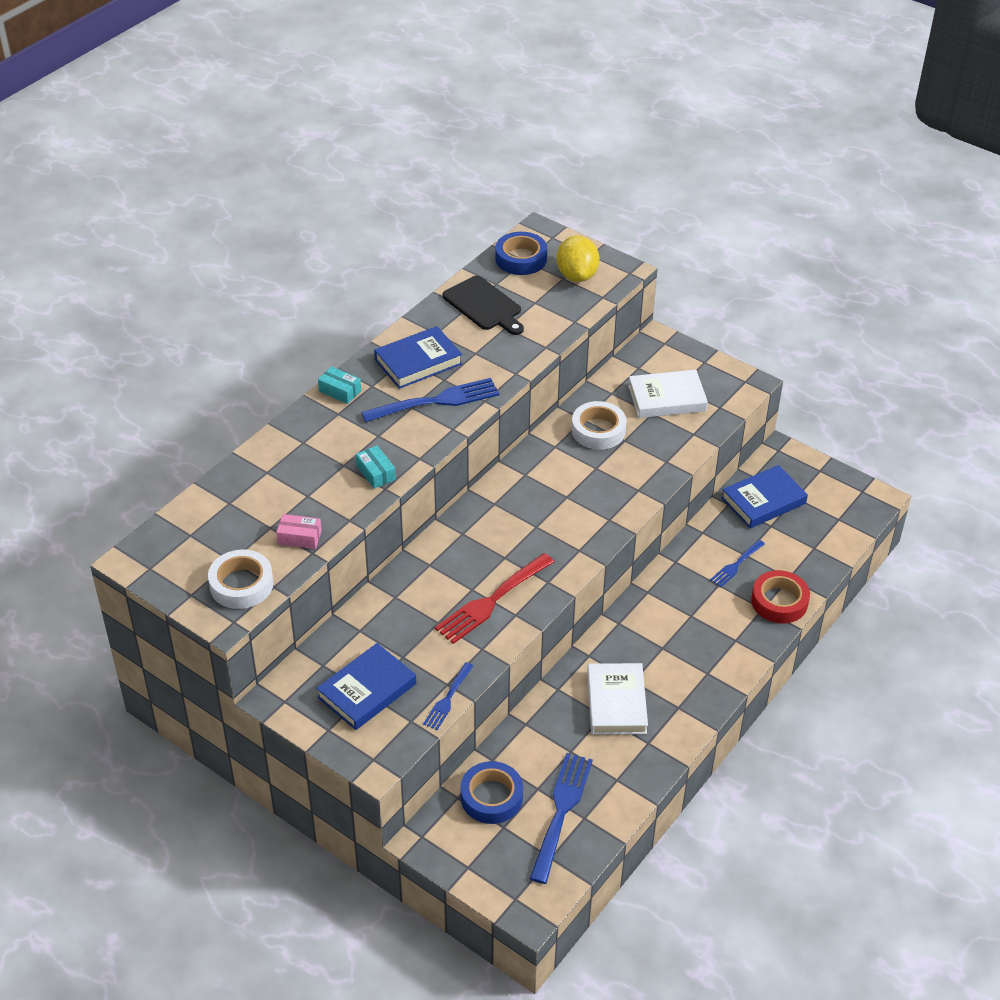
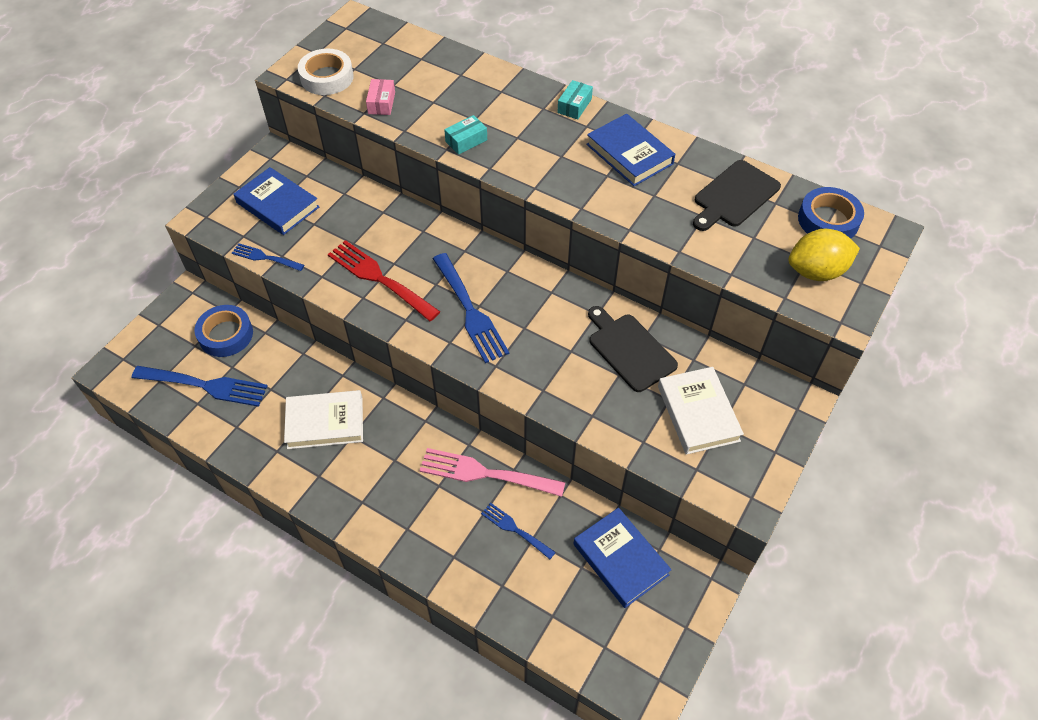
camera: 85 degrees right, 10 degrees up
blue fork [361,378,500,423] -> blue fork moved to [433,253,509,363]
white tape [571,401,627,450] -> black cutting board [588,306,678,392]
red tape [751,570,810,623] -> none
none -> pink fork [419,448,565,497]

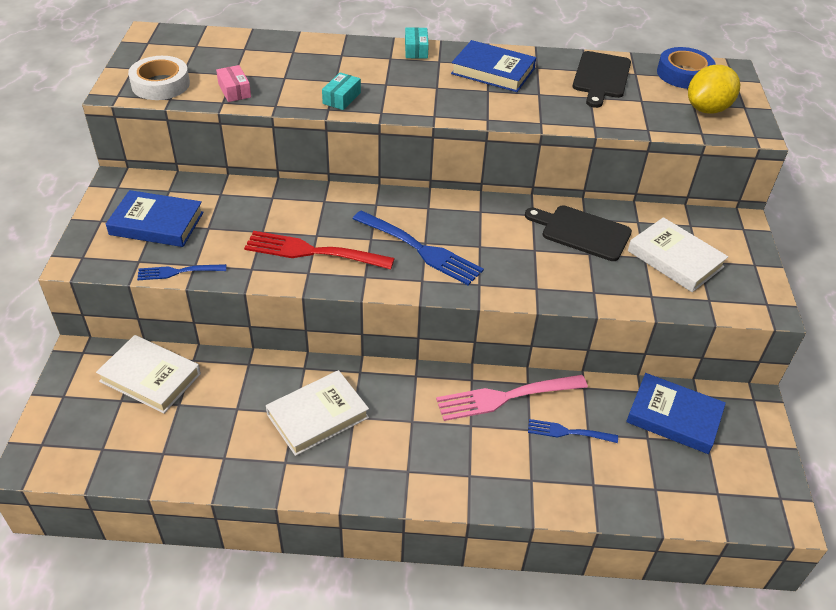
camera: 30 degrees left, 10 degrees down
blue fork [132,366,268,407] -> none
blue tape [194,305,253,357] -> white book [96,335,201,414]

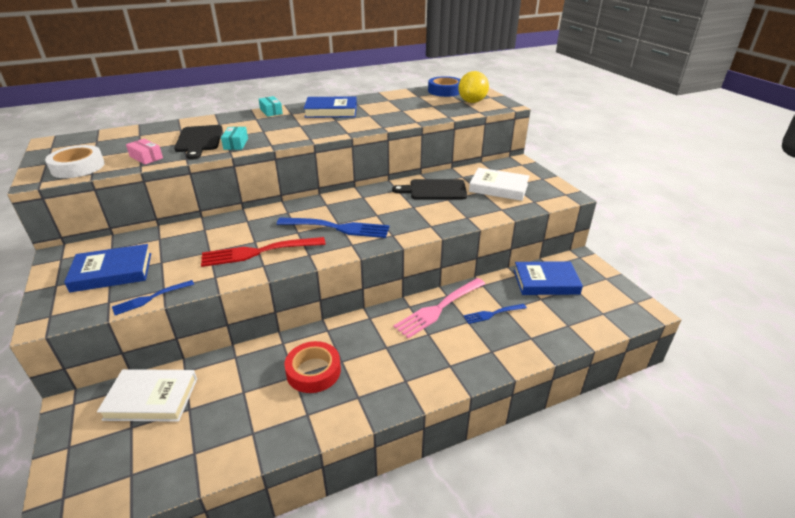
camera: 25 degrees left, 10 degrees down
white book [266,370,369,456] -> red tape [284,341,341,393]
black cutting board [573,51,631,108] -> black cutting board moved to [174,125,223,160]

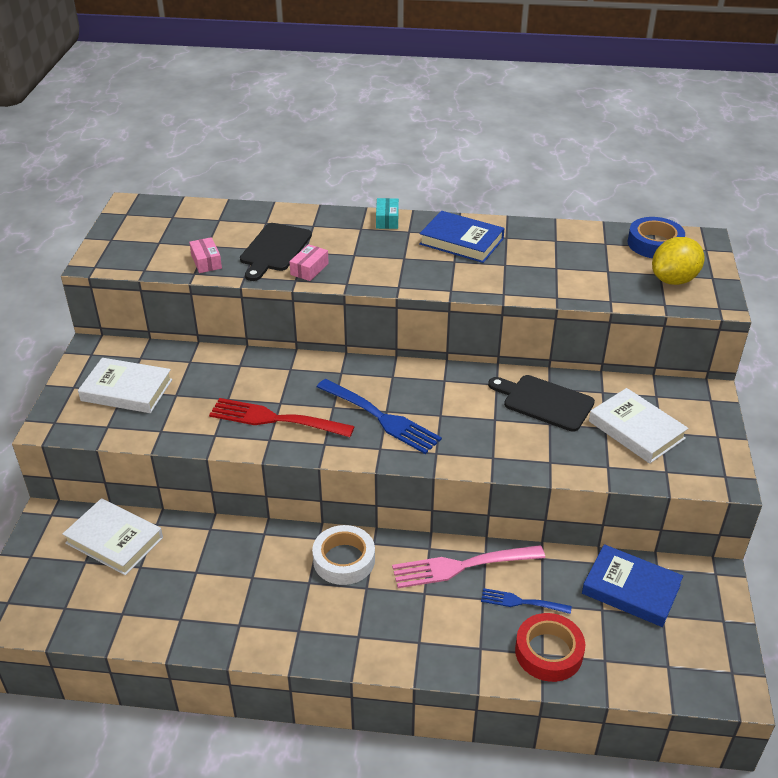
camera: 30 degrees right, 5 degrees up
white tape [45,145,105,178] -> white tape moved to [312,525,375,585]
blue book [64,244,151,293] -> white book [78,358,172,413]
blue fork [112,280,194,315] -> none
turquoise box [221,127,248,150] -> pink box [289,244,329,281]
red tape [284,341,341,393] -> red tape moved to [515,613,585,682]

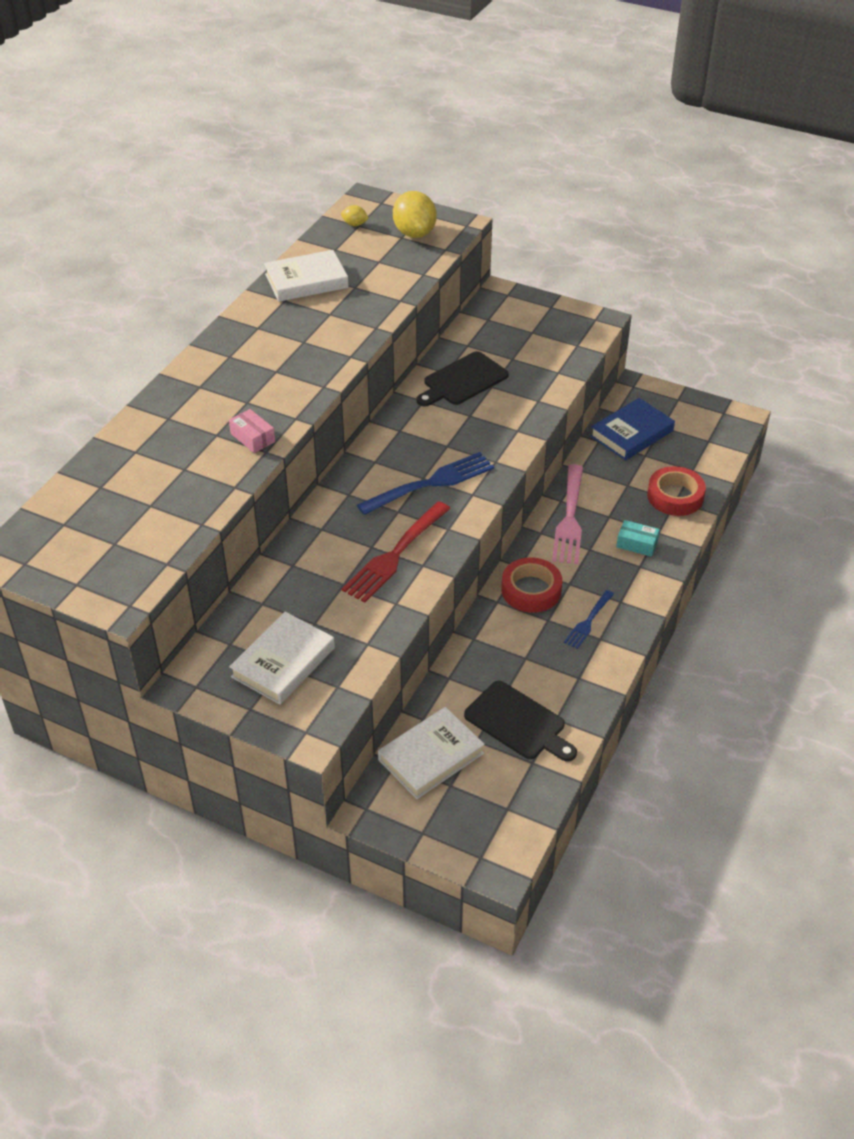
camera: 70 degrees left, 5 degrees up
pink box [189,237,222,273] -> none
black cutting board [240,223,312,281] -> black cutting board moved to [464,681,577,762]
white tape [312,525,375,585] -> red tape [501,558,562,613]
turquoise box [376,198,399,229] -> turquoise box moved to [616,520,660,557]
blue book [419,211,505,263] -> none
blue fork [481,588,571,614] -> blue fork moved to [564,590,614,649]
white book [589,388,688,464] -> white book moved to [264,250,349,302]
blue tape [627,217,685,258] -> yellow lemon [341,205,369,226]

